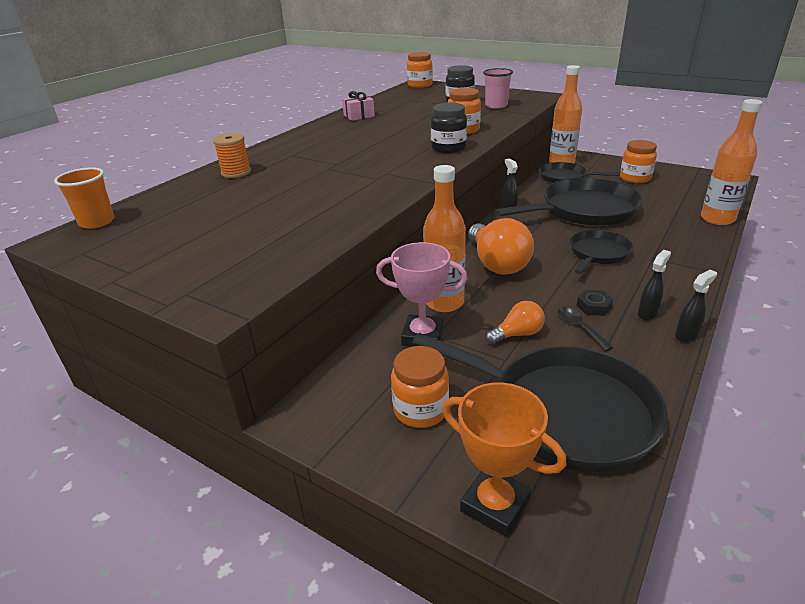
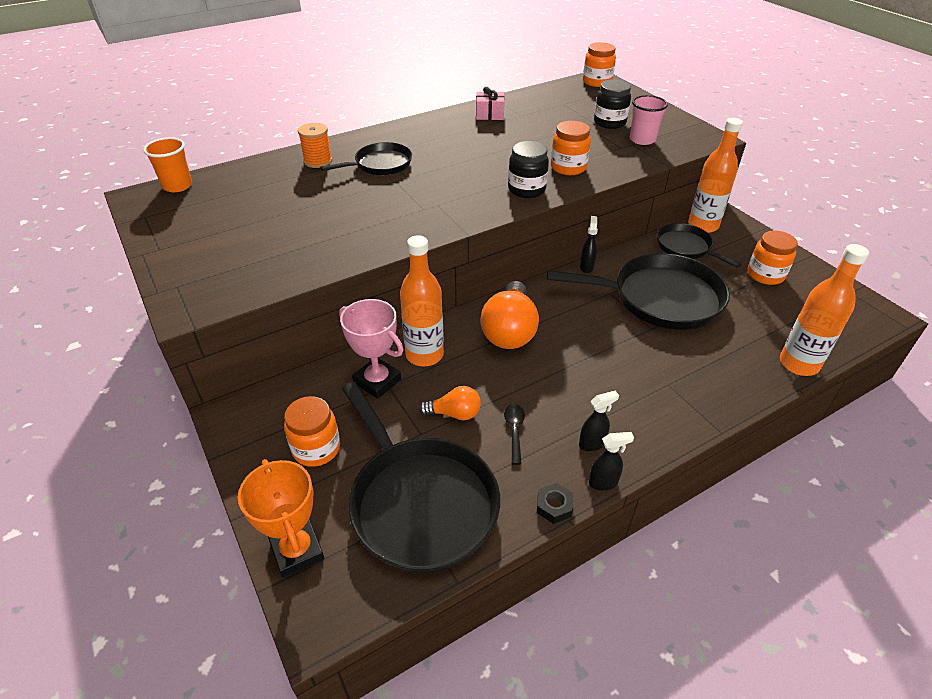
camera: 25 degrees right, 10 degrees up
black pan [570,230,633,274] -> black pan moved to [320,142,412,175]
black nut [576,290,613,316] -> black nut moved to [537,483,573,524]

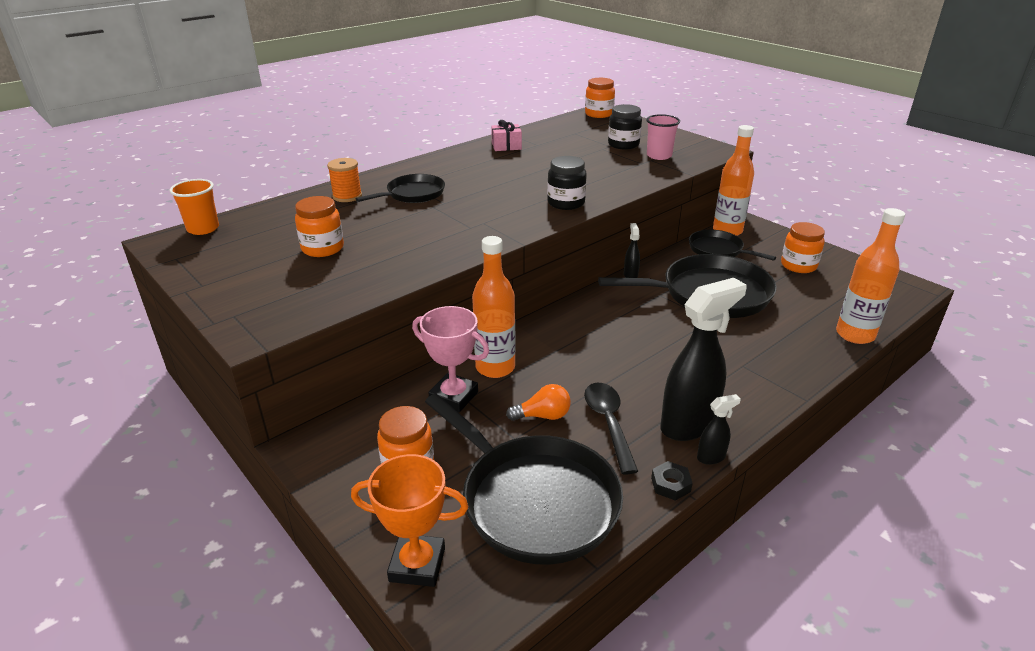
camera: 10 degrees left, 10 degrees down
orange trophy [238,459,324,578] -> orange trophy turned 45 degrees counterclockwise [351,454,468,587]
orange light bulb [480,281,539,349] -> none
black spoon [504,404,525,465] -> black spoon [584,383,638,474], size x1.66
orange jar [551,121,591,175] -> orange jar moved to [295,196,344,257]
black spray bottle [579,391,619,451] -> black spray bottle [660,278,747,441], size x2.22

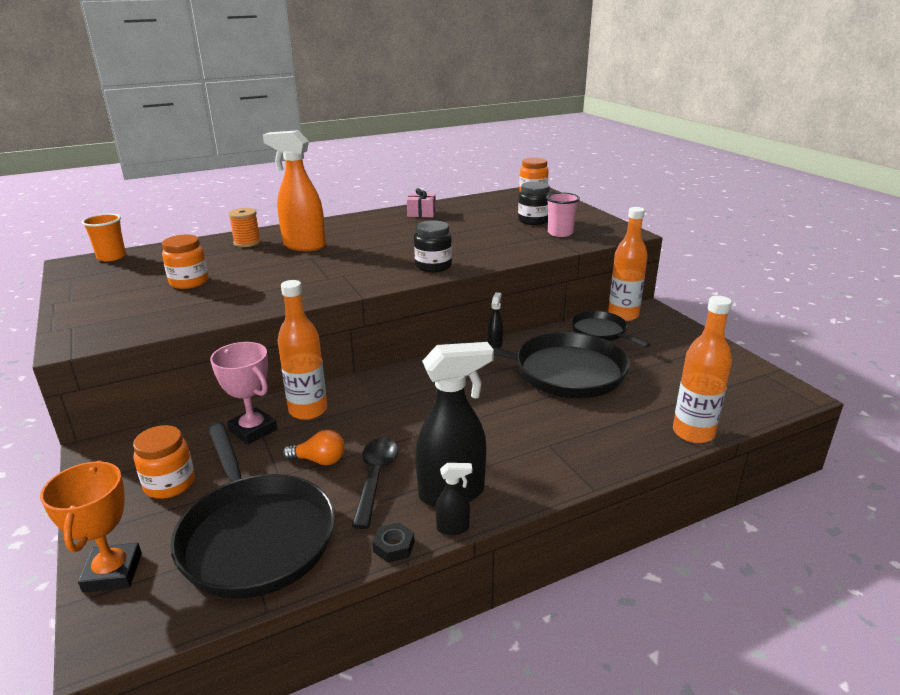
camera: 15 degrees right, 5 degrees down
orange trophy [351,454,468,587] -> orange trophy turned 60 degrees clockwise [40,460,142,593]
black pan [355,174,445,203] -> orange spray bottle [263,130,326,251]
orange jar [781,222,825,273] -> none

